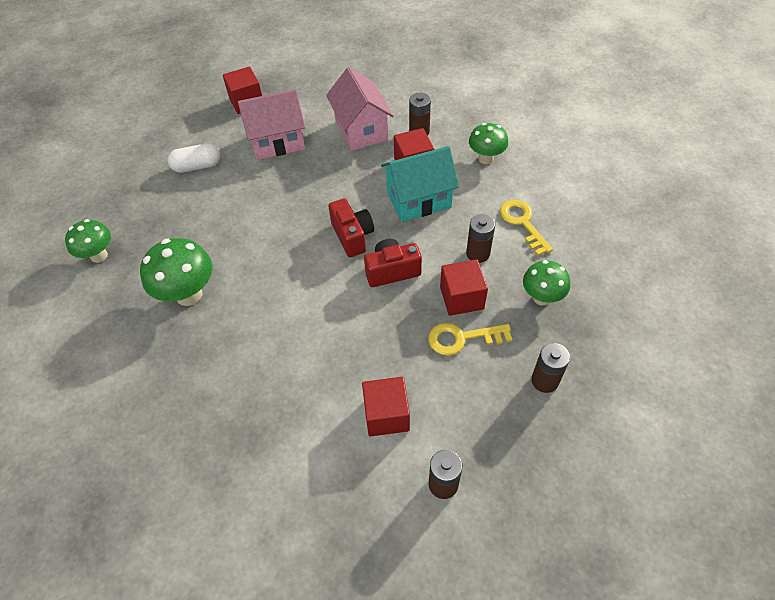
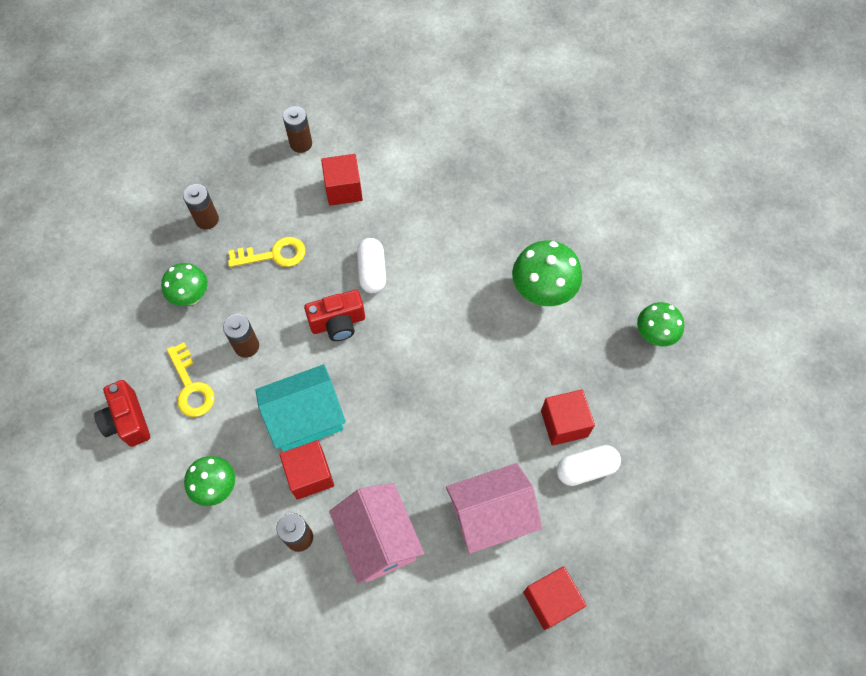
camera: 175 degrees right, 10 degrees up
red camera [329,198,374,257] -> red camera moved to [94,380,150,447]
red cube [440,259,488,316] -> red cube moved to [541,389,595,446]
none -> white capsule [357,238,386,293]

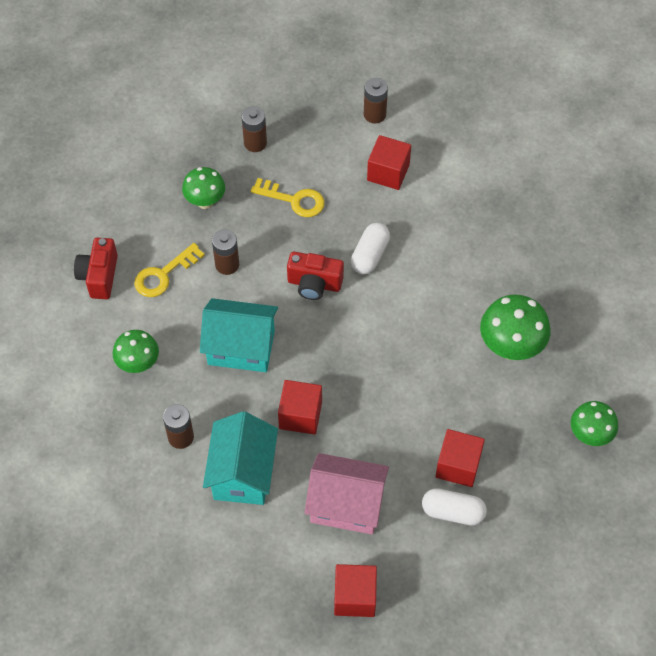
camera: 30 degrees right, 5 degrees down
yellow key [167,342,215,417] -> yellow key turned 45 degrees clockwise [134,243,205,297]
red cube [280,440,334,500] -> red cube moved to [278,380,322,435]
pink house [329,483,424,584] -> turquoise house [203,411,278,505]

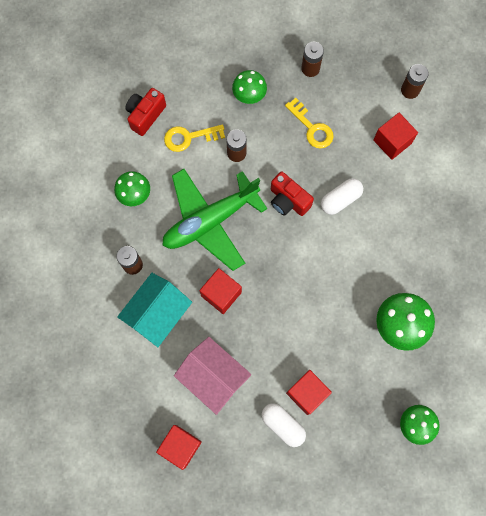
camera: 30 degrees right, 15 degrees up
turquoise house [200,298,278,372] -> green plane [162,169,268,271]

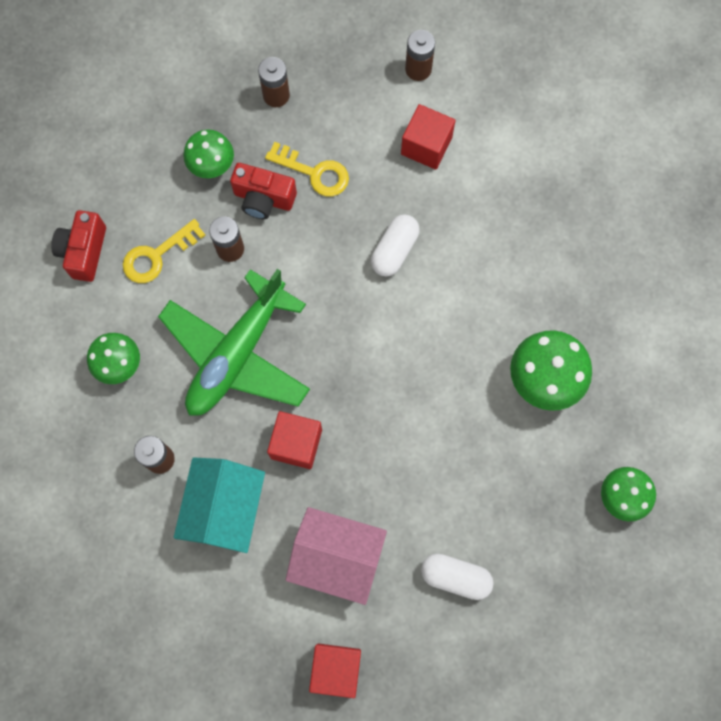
camera: 25 degrees left, 0 degrees up
red camera [271,171,314,216] -> red camera moved to [230,163,297,219]
red cube [286,370,332,415] -> none

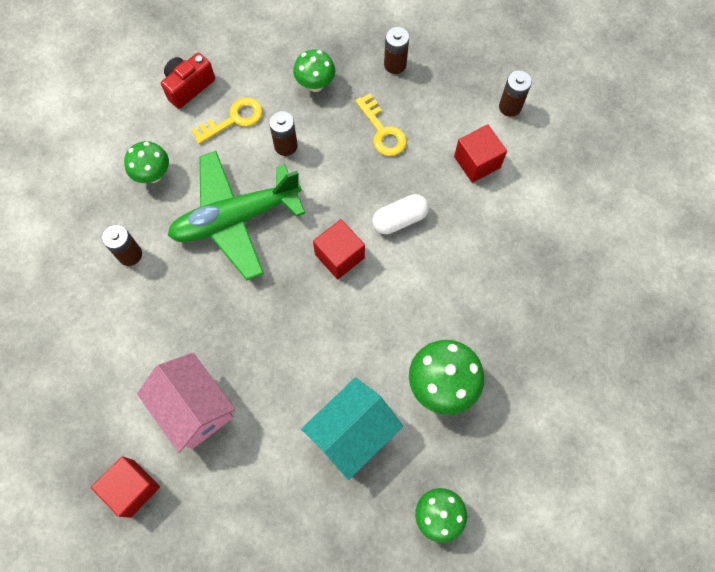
camera: 35 degrees right, 5 degrees down
yellow key [123,219,205,283] -> yellow key turned 150 degrees clockwise [191,97,262,144]
turquoise house [174,458,265,553] -> turquoise house moved to [301,378,403,480]
red camera [230,163,297,219] -> none
red cube [267,411,322,469] -> red cube moved to [313,219,365,279]
white capsule [421,553,494,600] -> none

